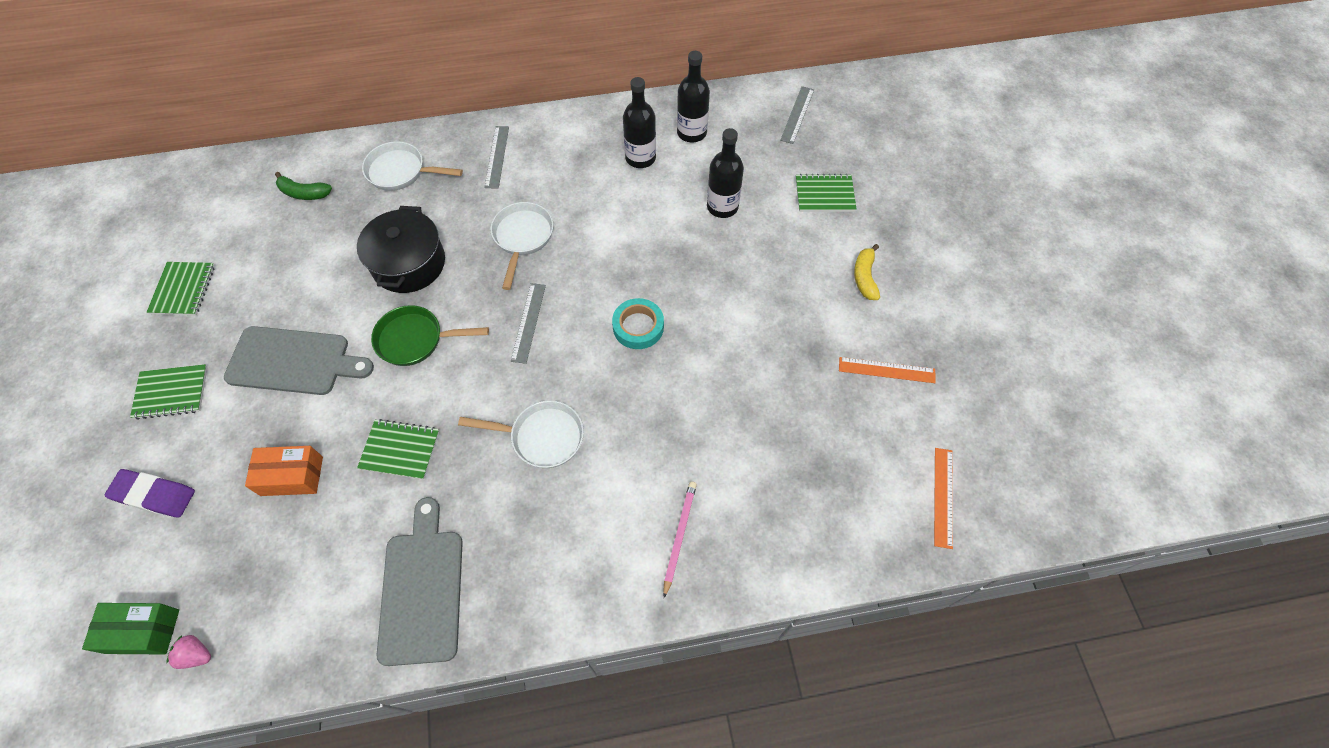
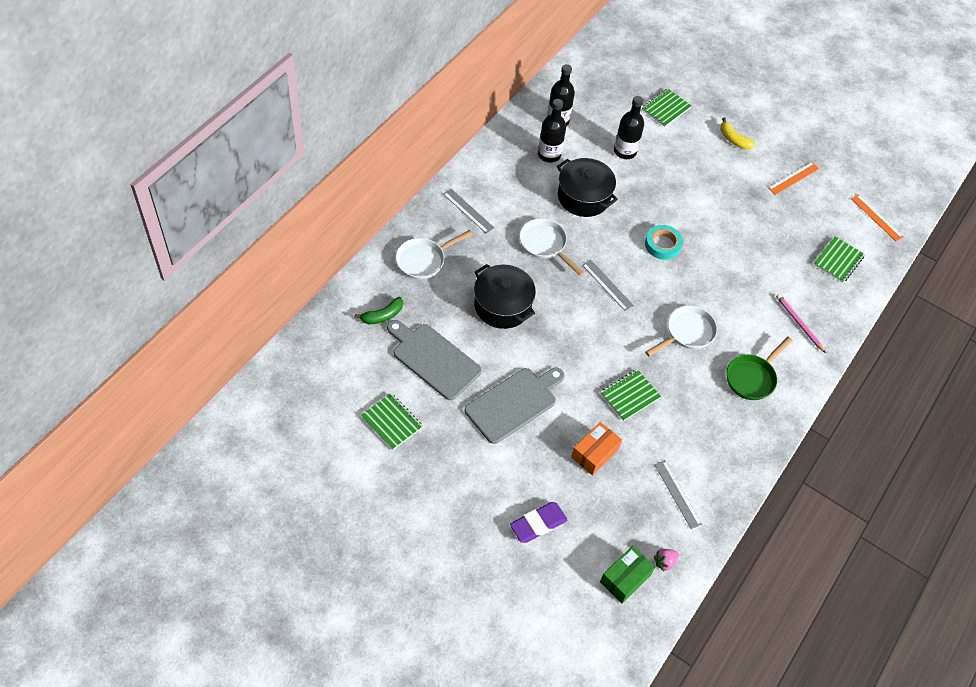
camera: 50 degrees left, 5 degrees down
green notebook [130,364,208,420] -> green notebook moved to [814,237,865,282]
green pan [371,305,489,366] -> green pan moved to [726,337,793,400]
grey cutting board [377,497,463,666] -> grey cutting board moved to [387,320,482,400]
grey ruler [780,86,814,144] -> grey ruler moved to [655,460,702,529]
none -> black pot [557,158,618,217]

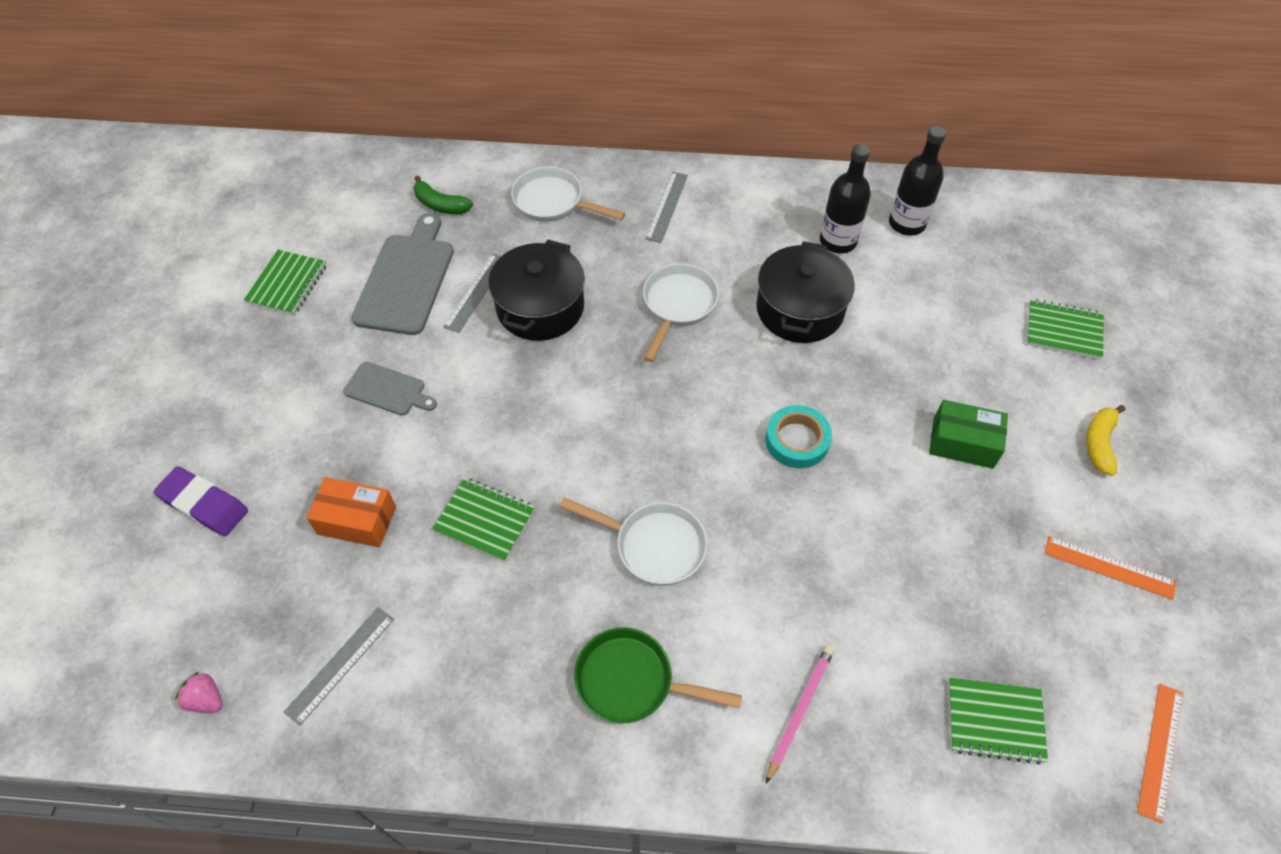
camera: 65 degrees right, 0 degrees up
grey cutting board [465,368,565,444] -> grey cutting board [343,362,437,416], size x0.56
grey ruler [582,260,634,311] -> grey ruler moved to [443,253,501,333]
green box [600,546,655,603] -> green box moved to [929,400,1008,469]
black bottle [614,96,644,159] -> none

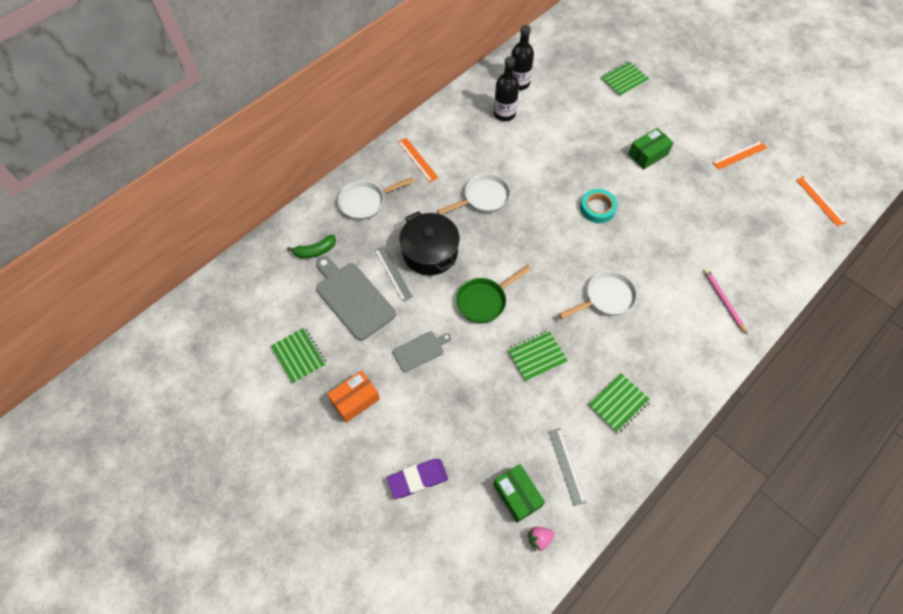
camera: 50 degrees left, 5 degrees up
orange box [306,477,396,547] -> orange box moved to [327,370,380,423]
green pan [574,628,742,723] -> green pan moved to [456,265,531,323]
white pan [643,263,719,362] -> white pan turned 90 degrees clockwise [437,174,510,215]
grey ruler [645,172,688,243] -> orange ruler [398,138,439,182]
black pot [756,241,855,343] -> none
green notebook [948,678,1048,764] -> green notebook moved to [588,373,651,433]
yellow banana [1086,405,1126,476] -> none
none -> green box [493,464,545,523]

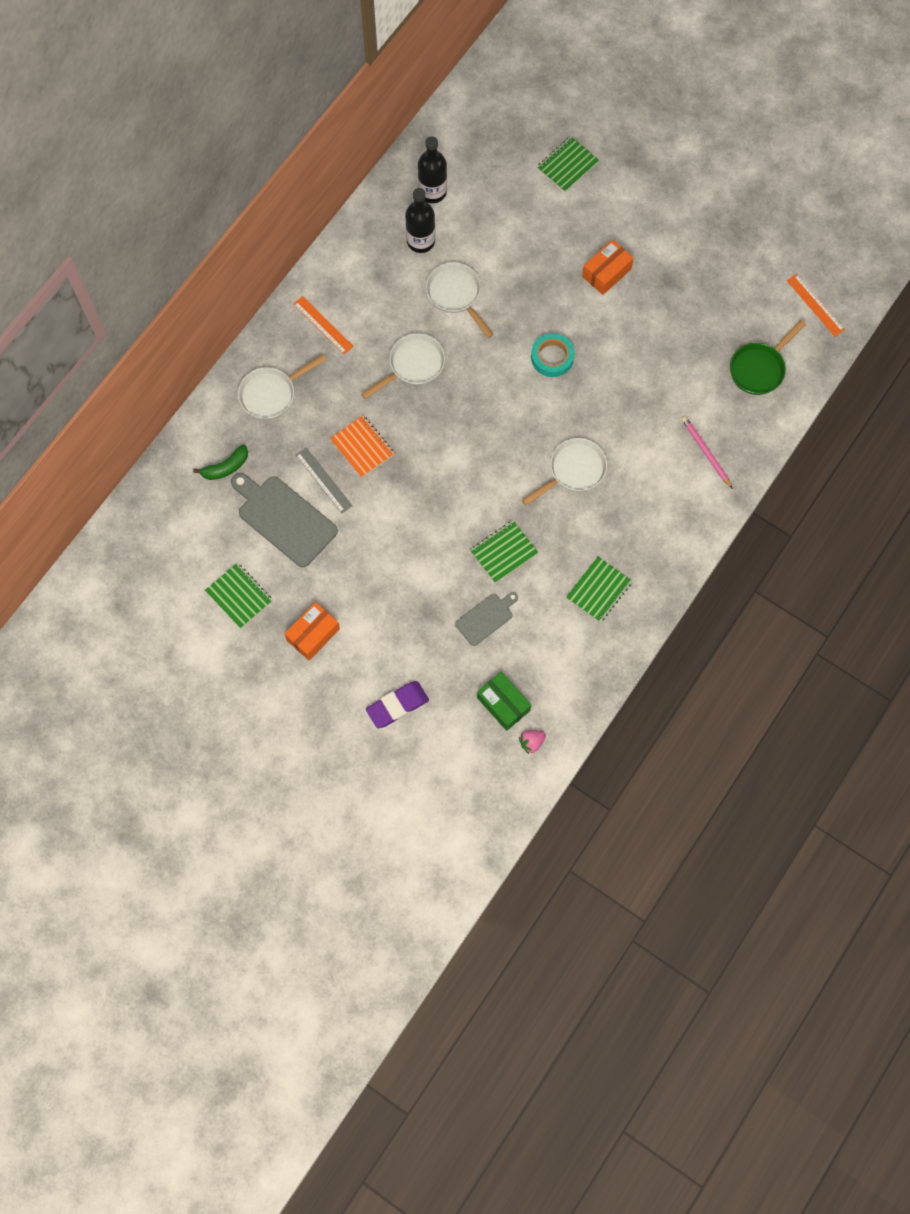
camera: 10 degrees left, 10 degrees up
grey cutting board [392,332,451,373] -> grey cutting board moved to [455,592,518,646]
black pot [400,211,460,275] -> orange notebook [330,415,395,478]
green pan [456,265,531,323] -> green pan moved to [730,320,806,395]
grey ruler [548,428,587,506] -> none
green box [628,128,674,169] -> orange box [582,239,634,295]
orange ruler [712,141,767,170] -> none
none -> white pan [426,262,494,338]

